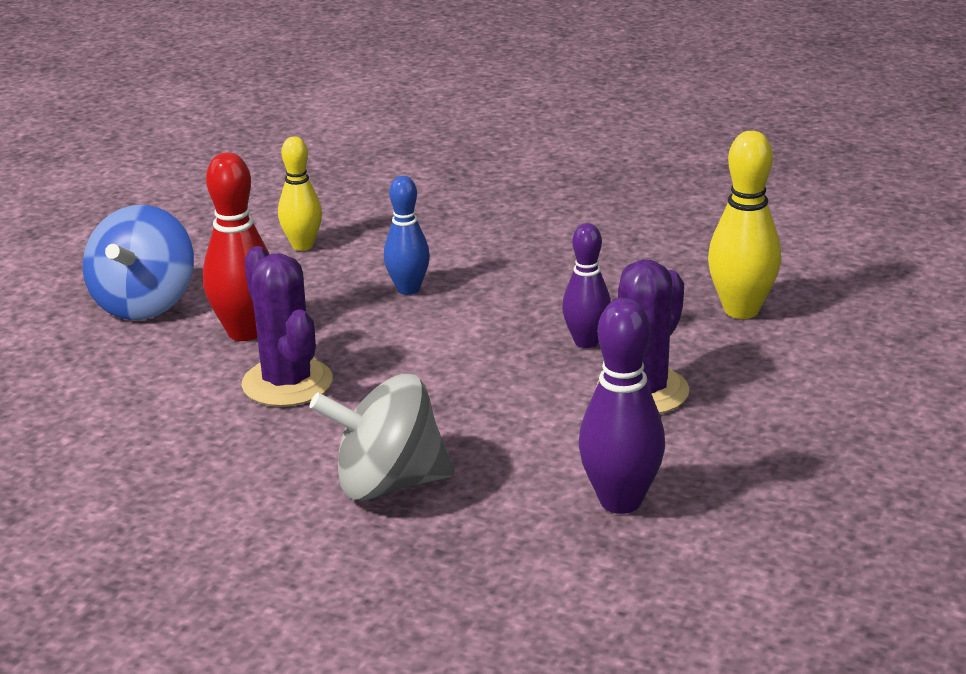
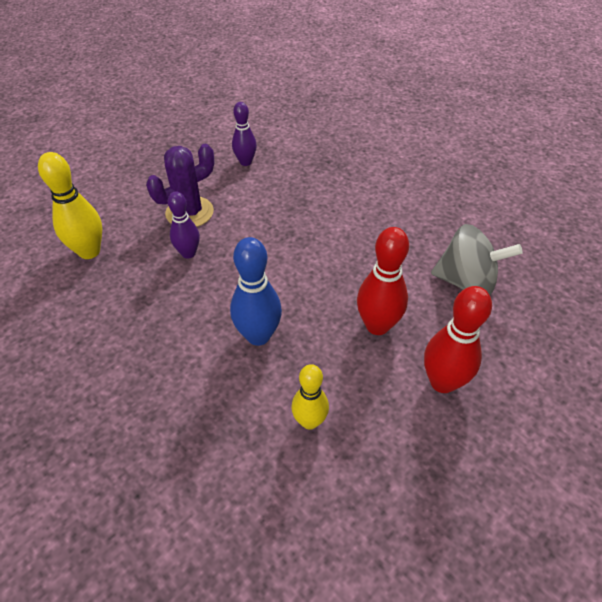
camera: 160 degrees left, 20 degrees up
blue spinning top [83,205,194,320] -> red bowling pin [424,286,492,393]
purple cactus [242,246,333,407] -> none
grey spinning top [309,374,454,501] -> grey spinning top moved to [431,224,523,295]
blue bowling pin [384,176,430,295] -> blue bowling pin [230,237,282,346], size x1.51
purple bowling pin [578,298,665,514] -> purple bowling pin [232,102,257,166], size x0.66

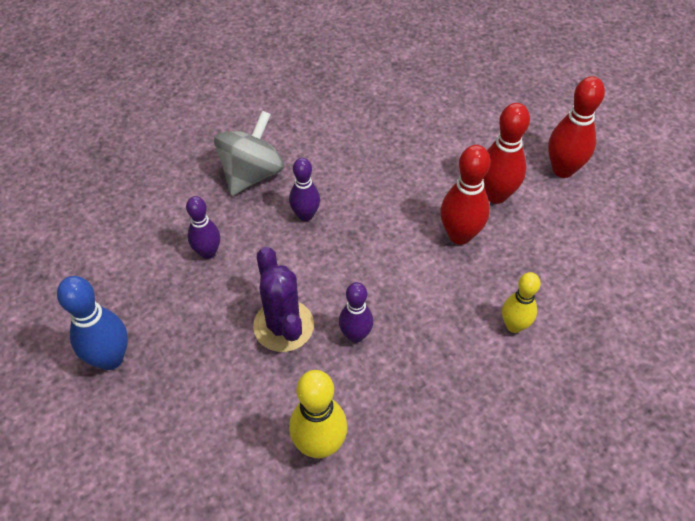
camera: 75 degrees left, 5 degrees up
blue bowling pin [230,237,282,346] -> blue bowling pin moved to [57,276,128,370]
yellow bowling pin [291,364,329,430] -> yellow bowling pin moved to [502,272,541,333]
grey spinning top [431,224,523,295] -> grey spinning top moved to [214,111,284,196]
none -> purple bowling pin [289,158,320,221]
none -> red bowling pin [440,145,491,245]

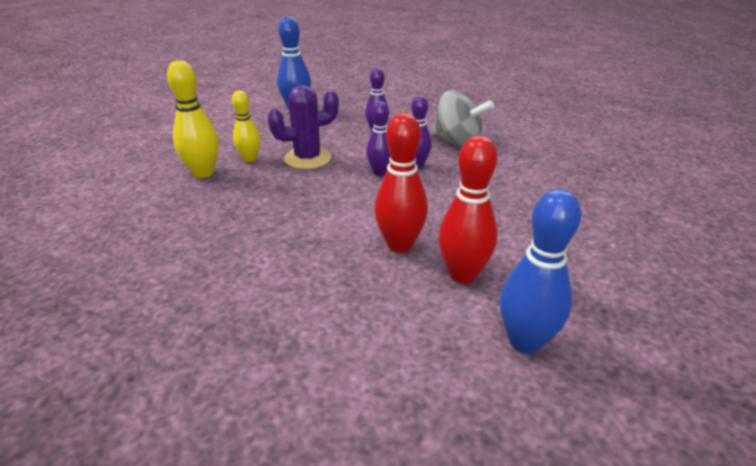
camera: 90 degrees right, 20 degrees down
purple bowling pin [339,282,373,343] -> purple bowling pin moved to [366,101,390,176]
yellow bowling pin [502,272,541,333] -> yellow bowling pin moved to [232,90,260,162]
red bowling pin [548,76,605,178] -> blue bowling pin [500,189,581,354]

